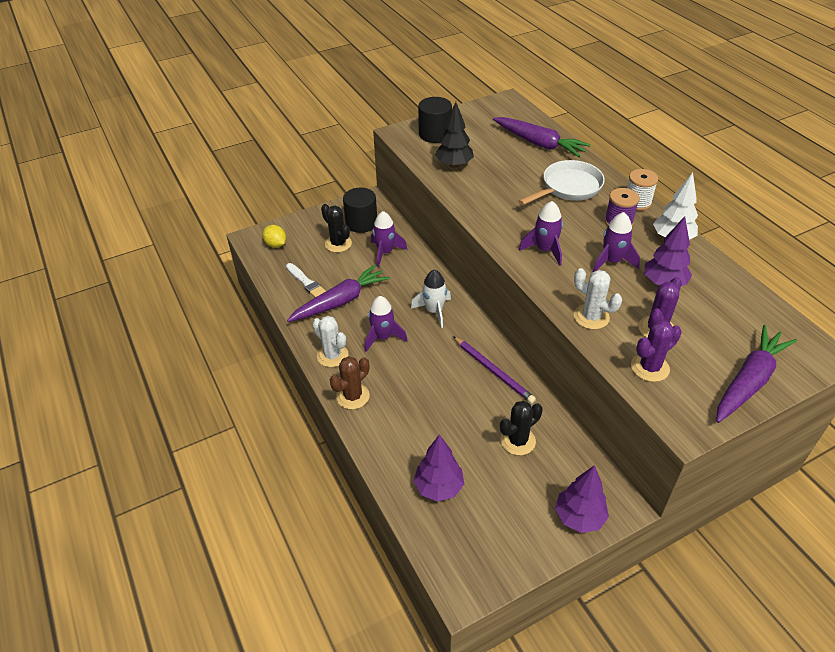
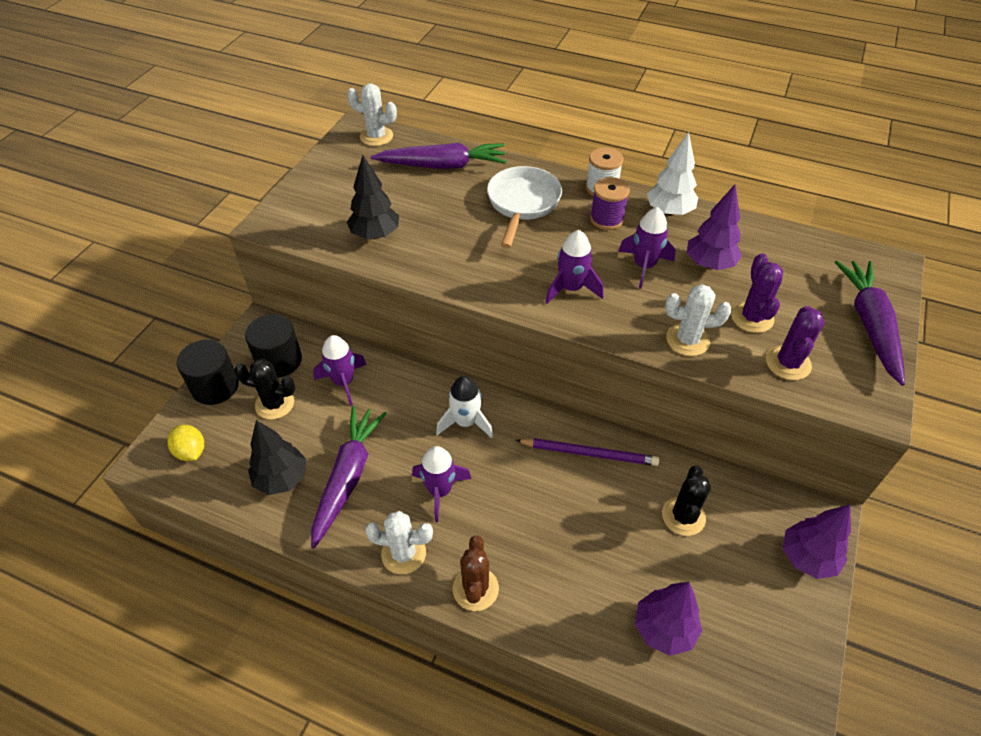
camera: 40 degrees left, 5 degrees up
yellow lemon [262,225,286,248] -> yellow lemon turned 45 degrees clockwise [167,425,204,461]
white brush [286,263,326,297] -> black tree [248,420,306,495]
black cylinder [418,97,452,143] -> black cylinder moved to [177,340,239,405]
none -> white cactus [347,84,397,146]

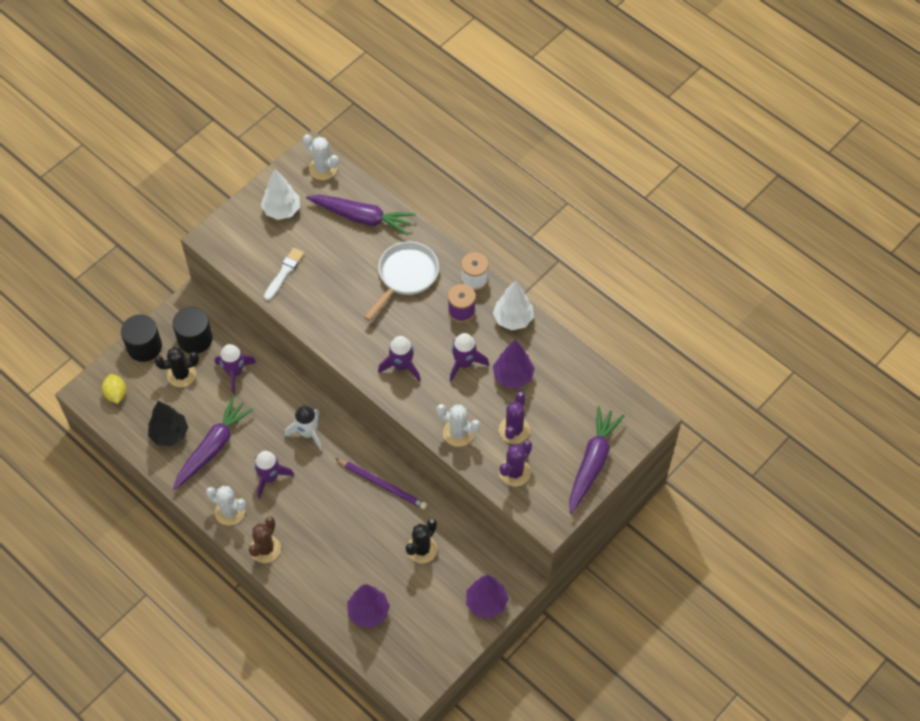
camera: 20 degrees right, 10 degrees up
black cactus [234,359,295,420] -> black cactus turned 45 degrees counterclockwise [154,347,199,387]
black tree [347,155,399,239] -> white brush [264,248,304,301]
none -> white tree [261,169,300,220]

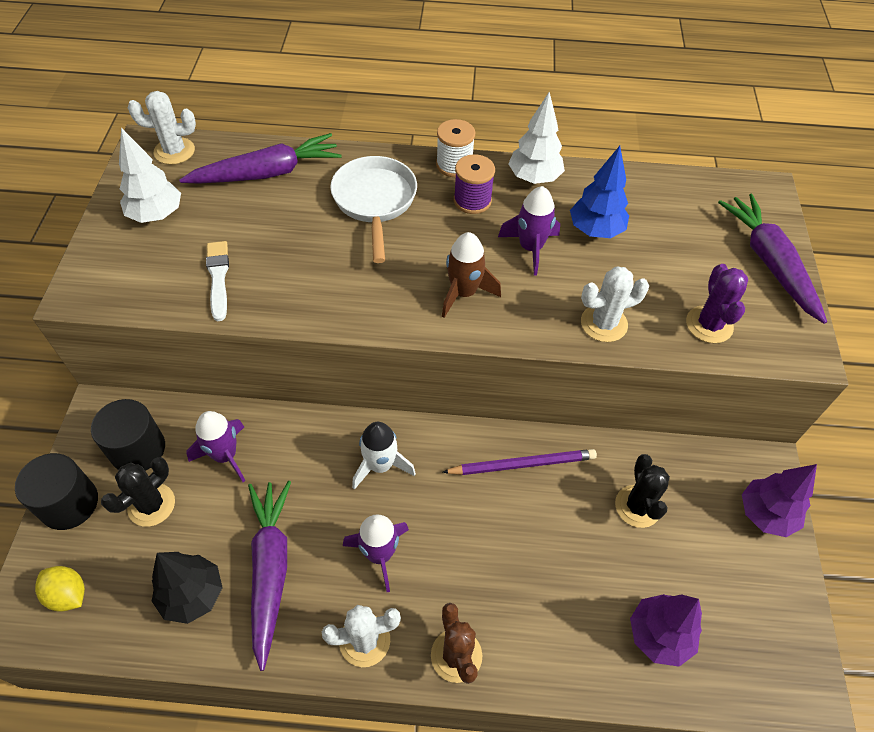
camera: 40 degrees left, 5 degrees down
purple rocket [378,336,420,381] -> brown rocket [442,232,501,318]
purple tree [493,339,535,388] -> blue tree [570,146,629,238]
purple cactus [499,392,530,444] -> none

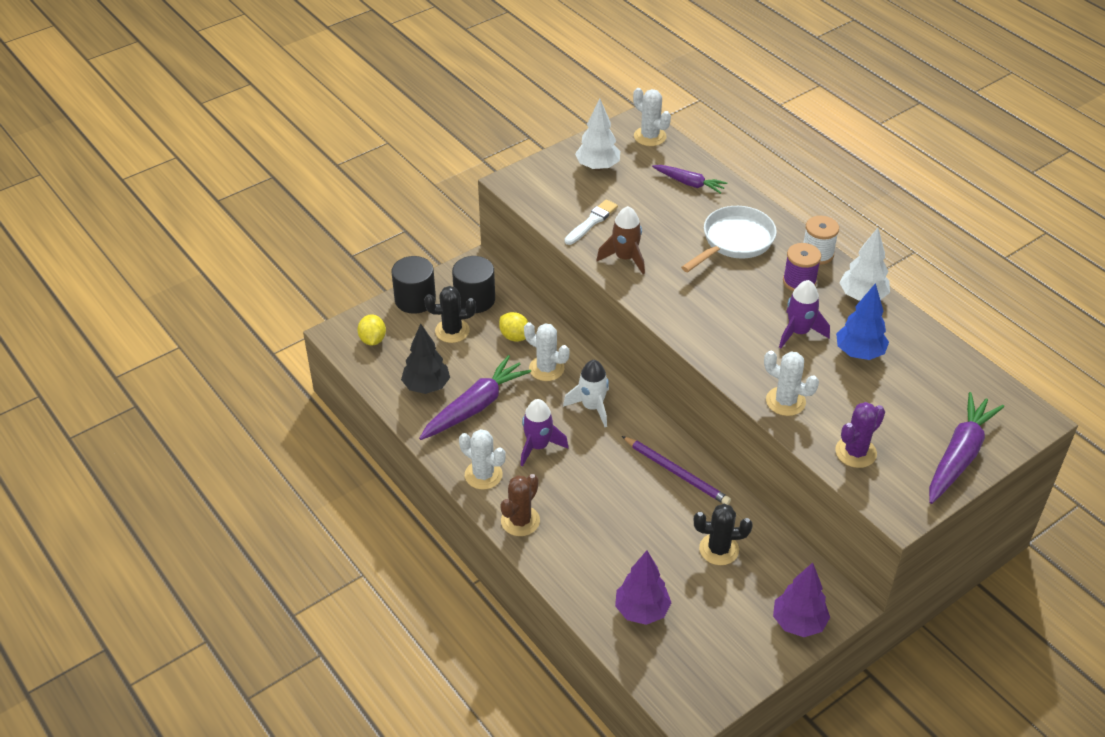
camera: 50 degrees right, 10 degrees down
purple carrot [179,133,342,184] -> purple carrot [652,165,727,194], size x0.60
purple rocket [186,411,245,482] -> yellow lemon [499,312,528,342]
brown rocket [442,232,501,318] -> brown rocket moved to [597,206,645,274]
black cactus [615,454,670,528] -> black cactus turned 45 degrees clockwise [694,504,753,565]
none -> white cactus [524,322,569,381]

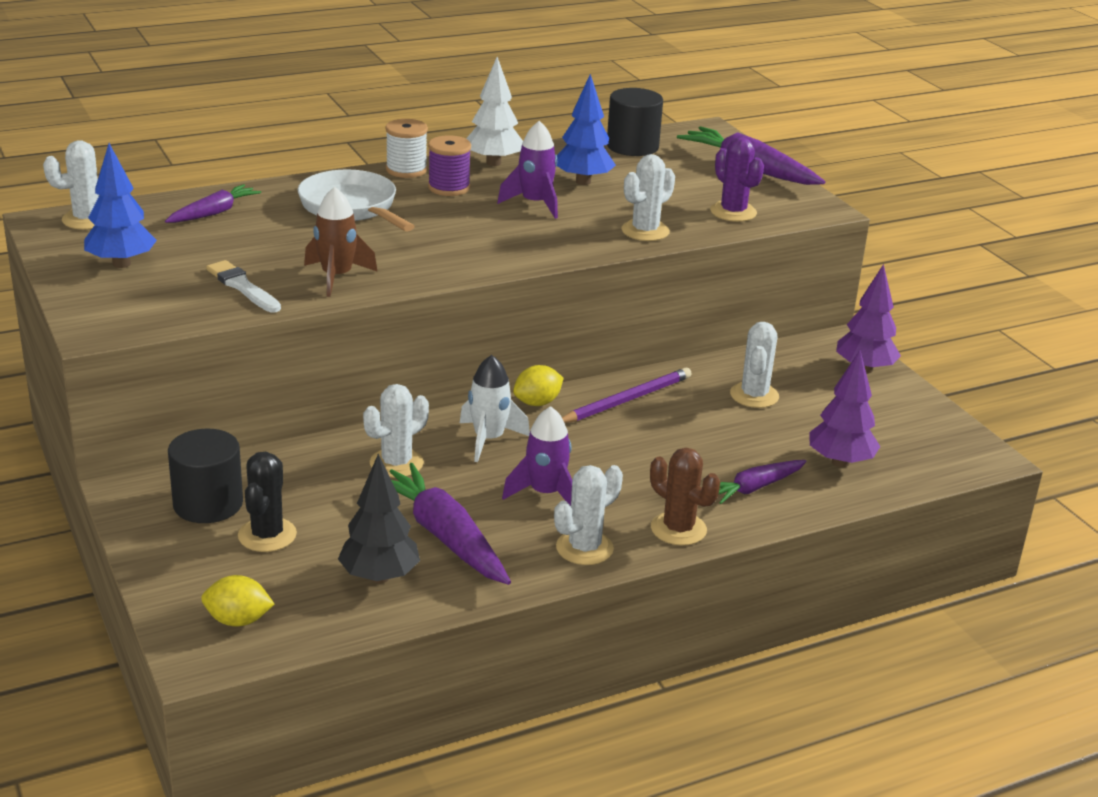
camera: 80 degrees left, 15 degrees down
black cylinder [392,256,436,314] -> black cylinder moved to [607,88,663,156]
yellow lemon [499,312,528,342] -> yellow lemon moved to [513,365,564,406]
white tree [575,99,620,171] -> blue tree [84,143,157,268]
black cactus [694,504,753,565] -> white cactus [730,322,779,408]
none -> purple carrot [718,460,807,504]

